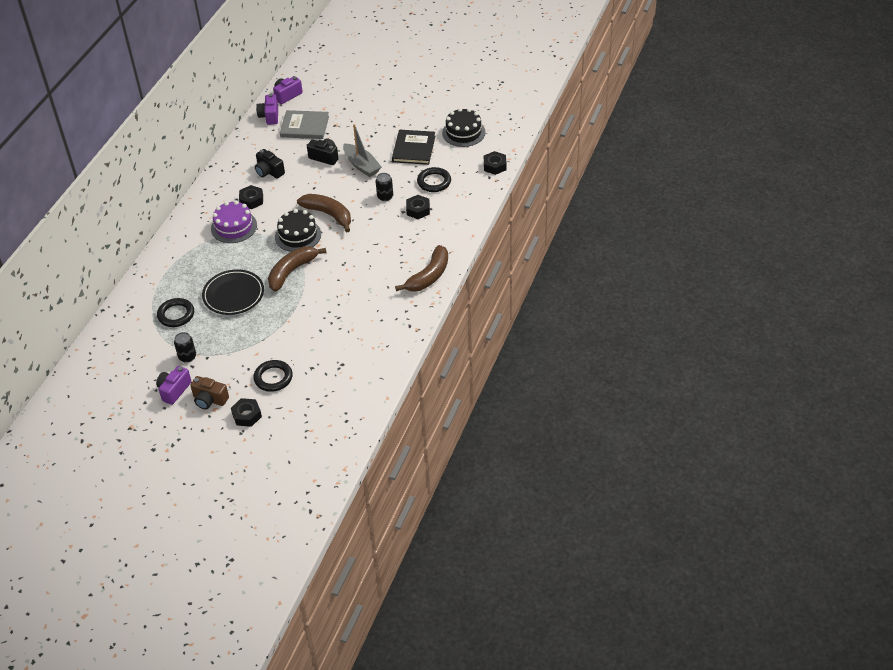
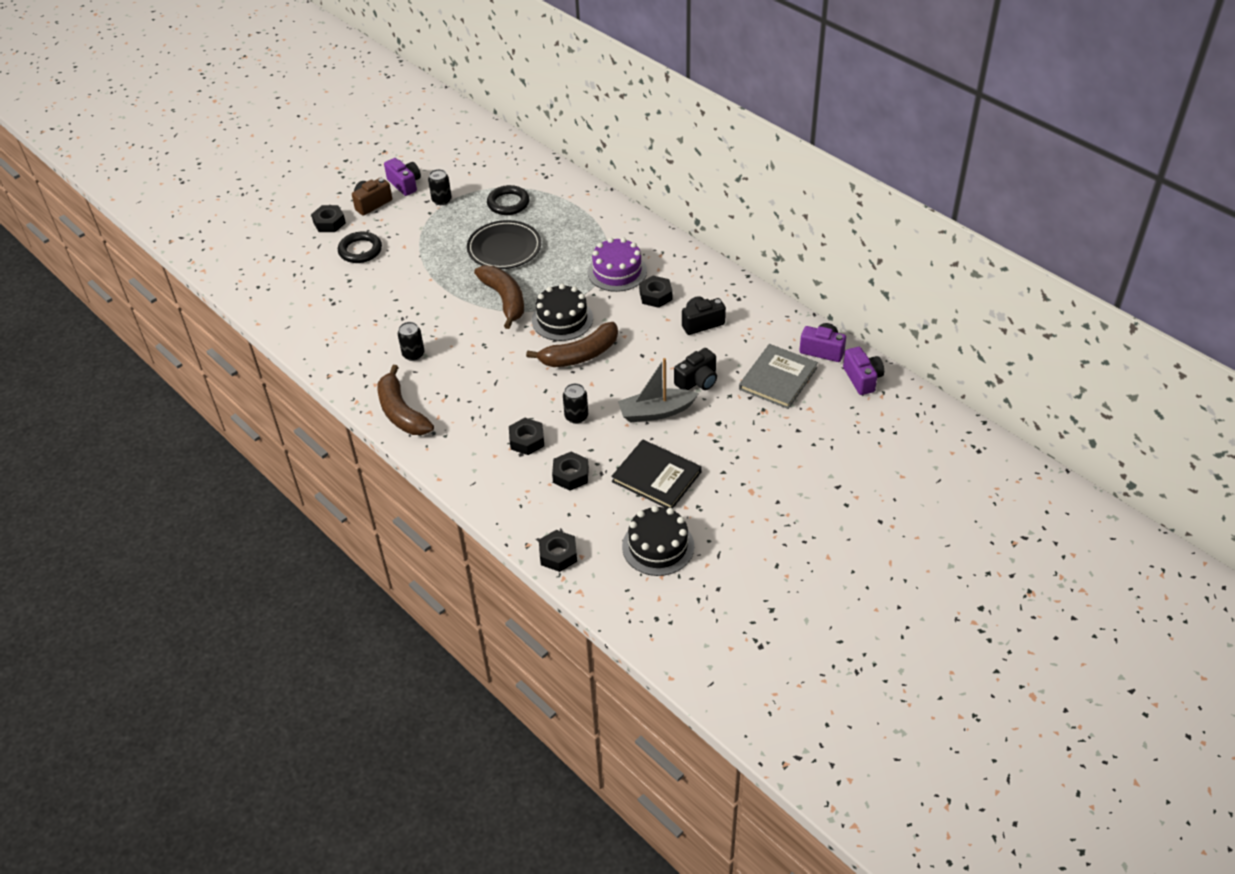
camera: 115 degrees right, 0 degrees up
black ring [417,167,451,192] -> black nut [552,451,589,491]
none -> black can [398,322,425,361]

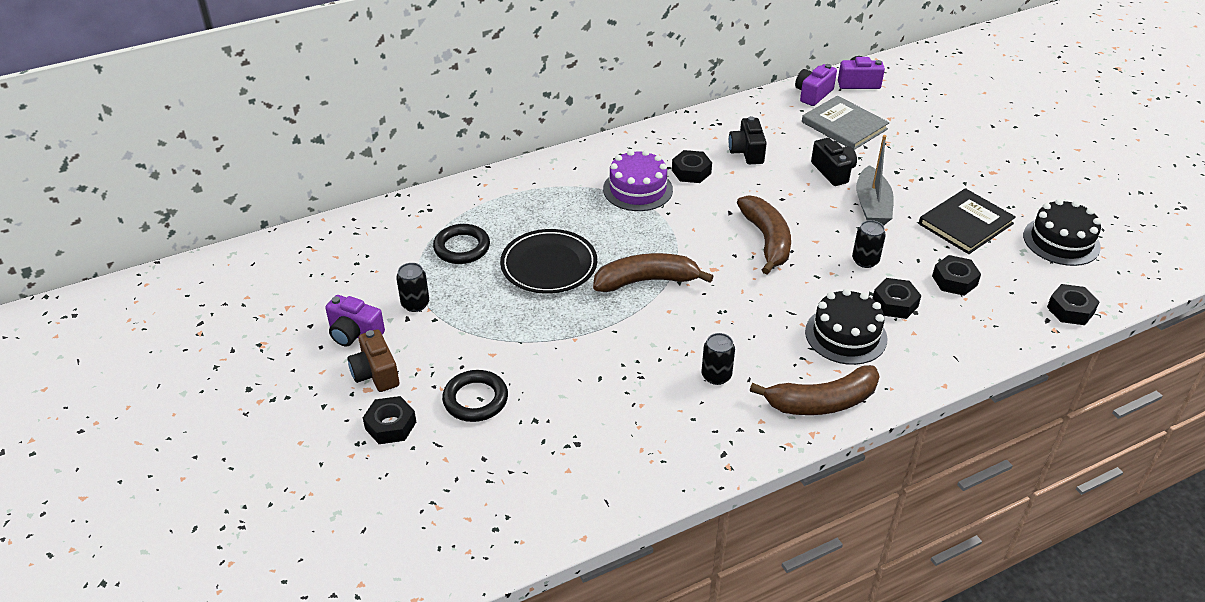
camera: 75 degrees left, 5 degrees down
purple camera [384,158,421,196] -> purple camera turned 135 degrees counterclockwise [325,295,385,347]
black cake [532,284,593,341] -> black cake moved to [805,289,887,365]

